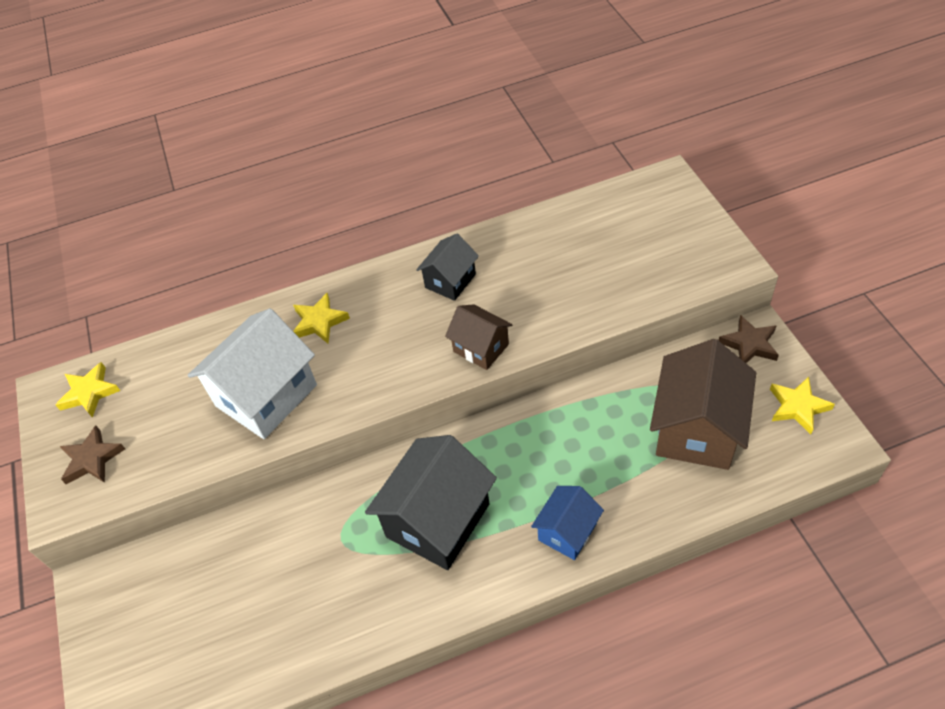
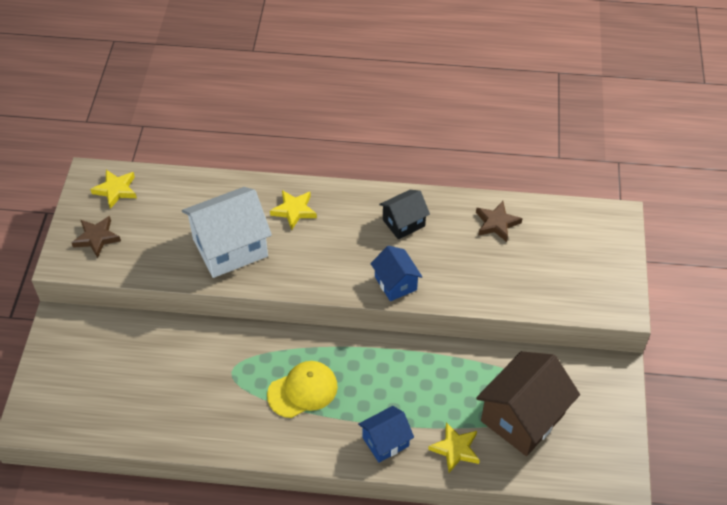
camera: 20 degrees right, 0 degrees up
black house [365,435,497,570] -> yellow cap [267,361,338,418]
brown house [445,304,512,370] -> blue house [370,246,423,301]
brown star [718,315,779,363] -> brown star moved to [476,201,523,242]
yellow star [770,377,835,434] -> yellow star moved to [428,422,480,473]

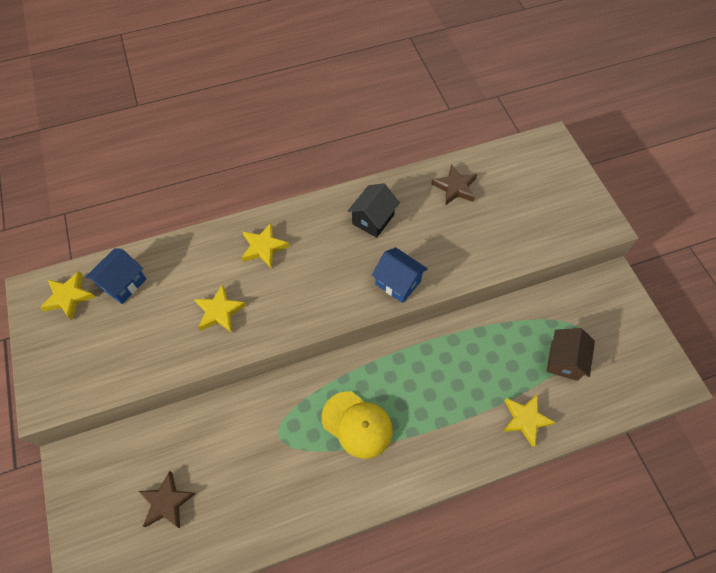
camera: 25 degrees left, 10 degrees up
brown star [72,216,121,258] -> brown star moved to [139,471,196,528]
white house [182,187,272,278] -> yellow star [194,284,246,332]
yellow cap [267,361,338,418] -> yellow cap turned 90 degrees clockwise [322,391,393,459]
blue house [358,406,414,463] -> blue house moved to [86,248,146,304]
brown house [476,351,580,456] -> brown house [546,328,595,381], size x0.55

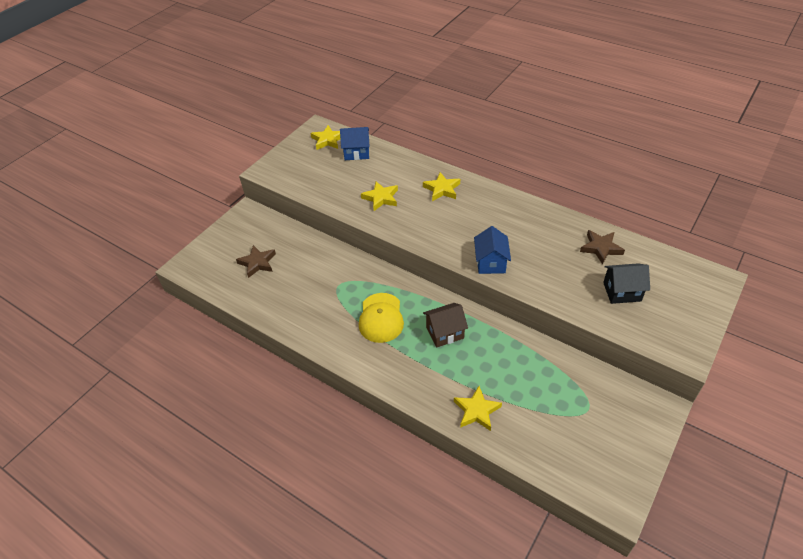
camera: 55 degrees right, 15 degrees down
black house [348,183,400,238] -> black house moved to [603,263,650,304]
brown house [546,328,595,381] -> brown house moved to [423,303,468,348]

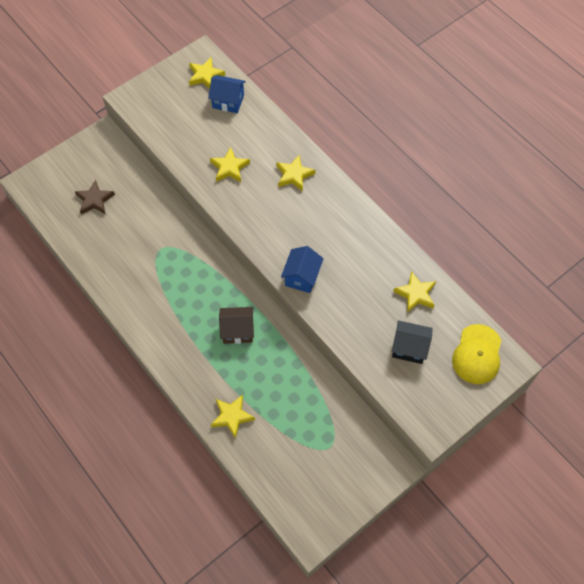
camera: 15 degrees right, 15 degrees up
yellow cap [359,293,404,343] -> yellow cap moved to [452,324,501,384]
brown star [580,230,625,265] -> yellow star [393,271,436,313]

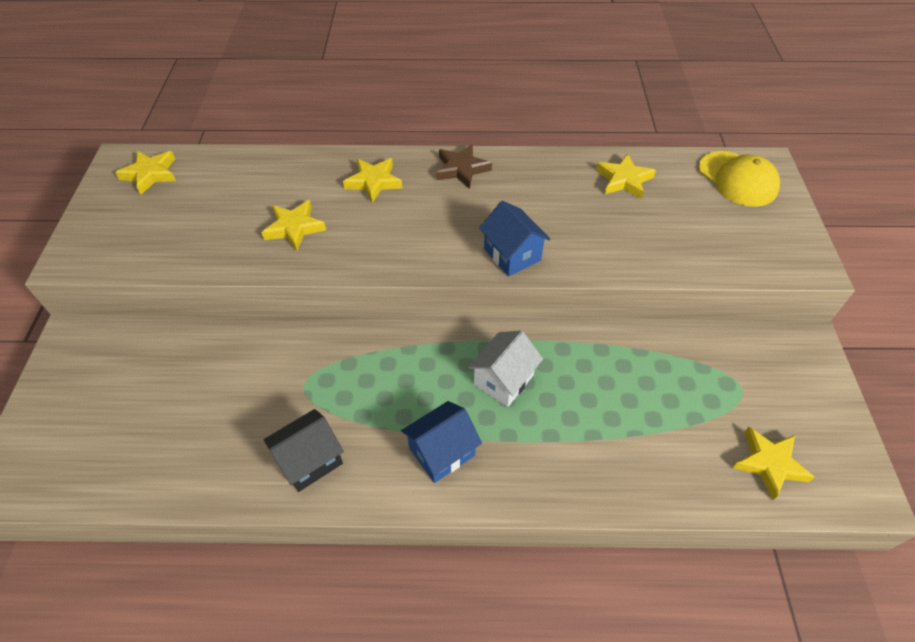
camera: 50 degrees left, 10 degrees down
brown star [75,179,115,214] -> brown star moved to [436,144,492,189]
blue house [208,75,246,113] -> blue house moved to [401,401,482,483]
yellow star [211,394,255,439] -> yellow star moved to [732,427,815,500]
brown house [219,307,254,344] -> white house [468,331,543,407]
black house [391,320,433,364] -> black house moved to [263,409,344,492]

